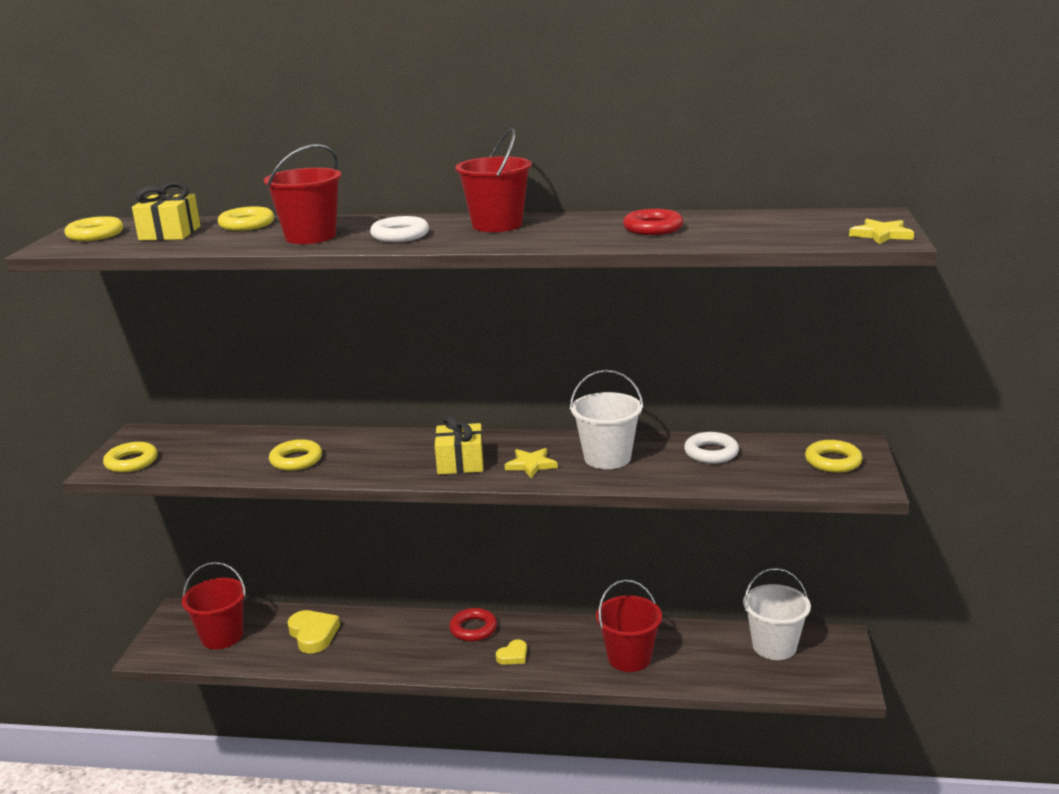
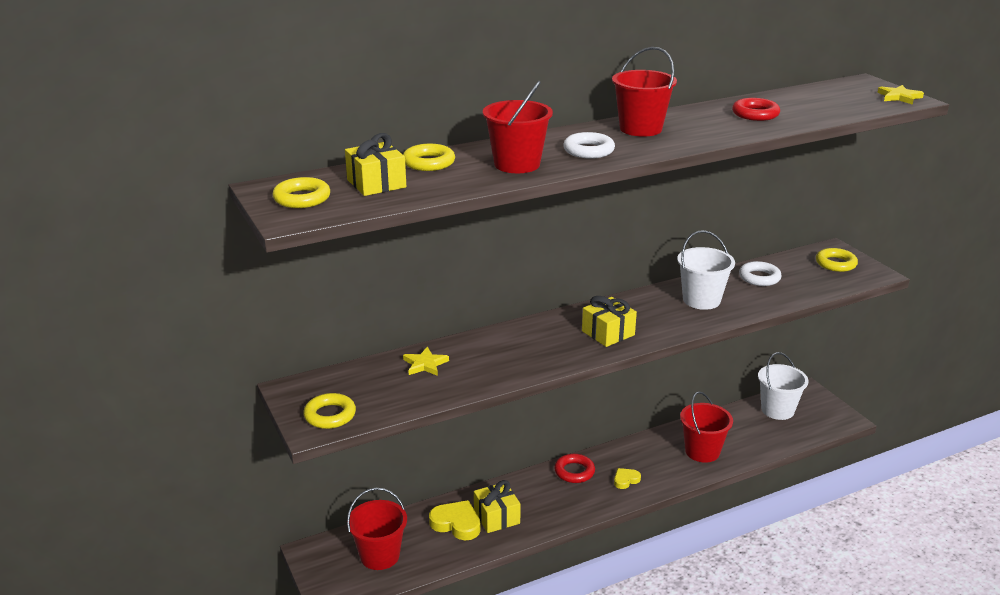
camera: 35 degrees left, 5 degrees up
yellow ring [269,439,322,471] -> none
yellow heart [496,639,527,665] -> yellow heart turned 135 degrees counterclockwise [614,468,641,489]
yellow star [505,448,558,478] -> yellow star moved to [403,347,449,376]
none -> yellow gift [474,480,521,533]

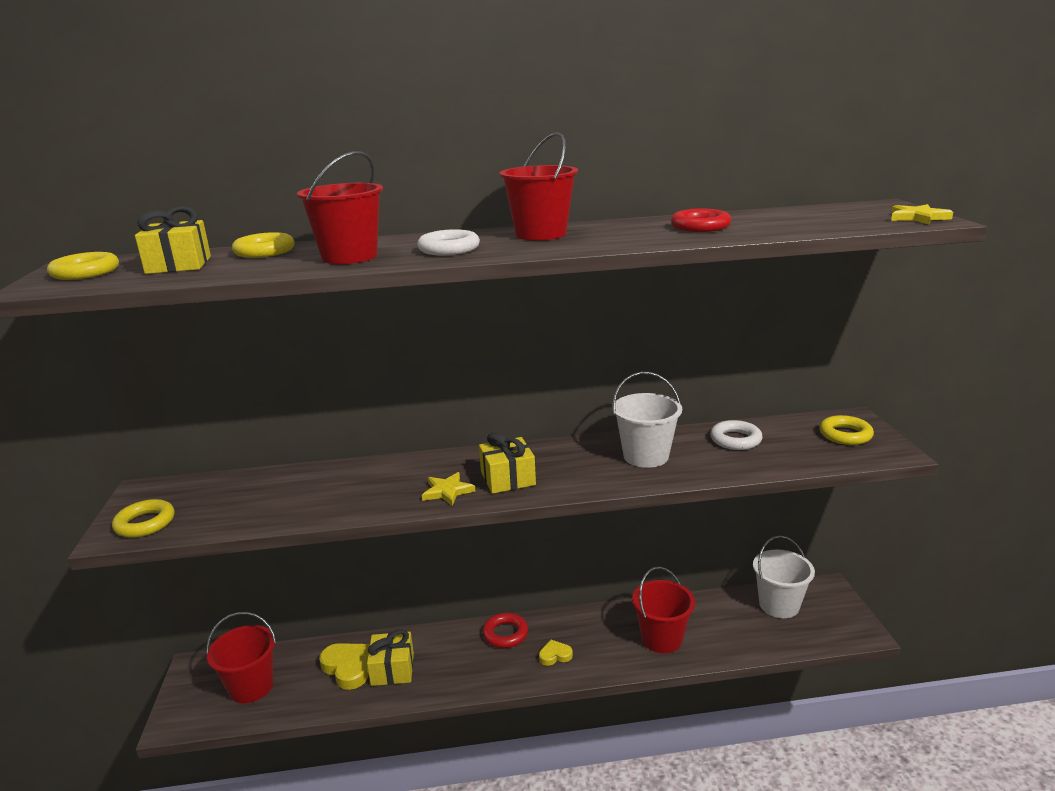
camera: 20 degrees right, 5 degrees down
yellow star [403,347,449,376] -> yellow star moved to [422,472,475,506]

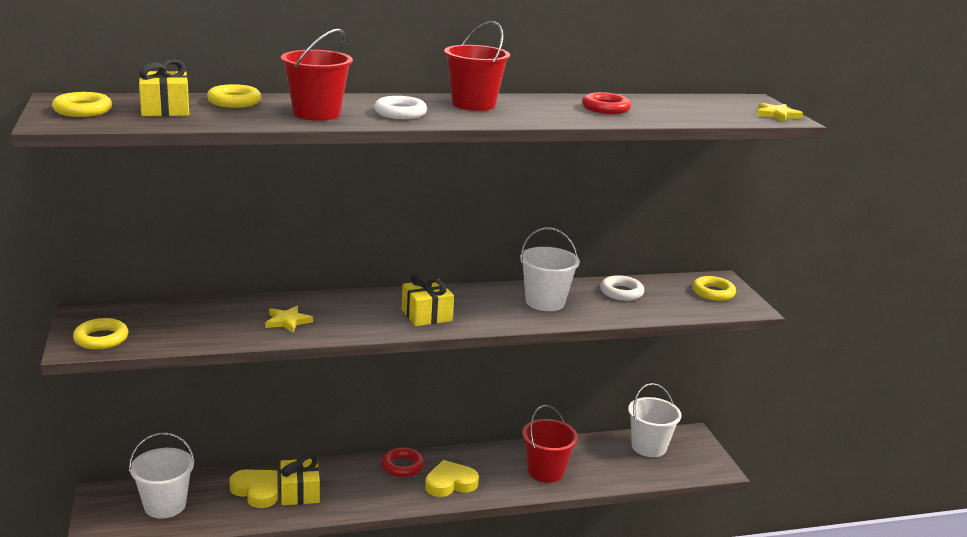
camera: 10 degrees left, 0 degrees up
red bucket [206,612,276,703] -> white bucket [129,433,195,518]
yellow star [422,472,475,506] -> yellow star moved to [265,306,313,333]
yellow heart [539,640,573,666] -> yellow heart [425,460,479,497], size x1.74

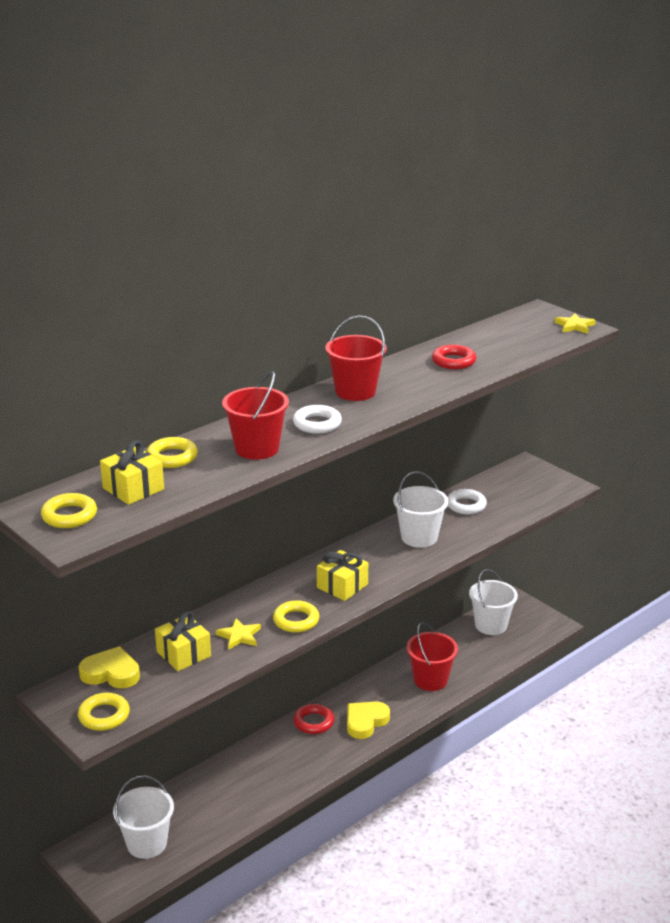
camera: 25 degrees left, 5 degrees up
yellow heart [229,469,278,508] -> yellow heart moved to [79,646,140,688]
yellow gift [280,455,320,505] -> yellow gift moved to [155,611,211,671]
yellow ring [692,276,736,301] -> yellow ring moved to [273,600,319,633]

